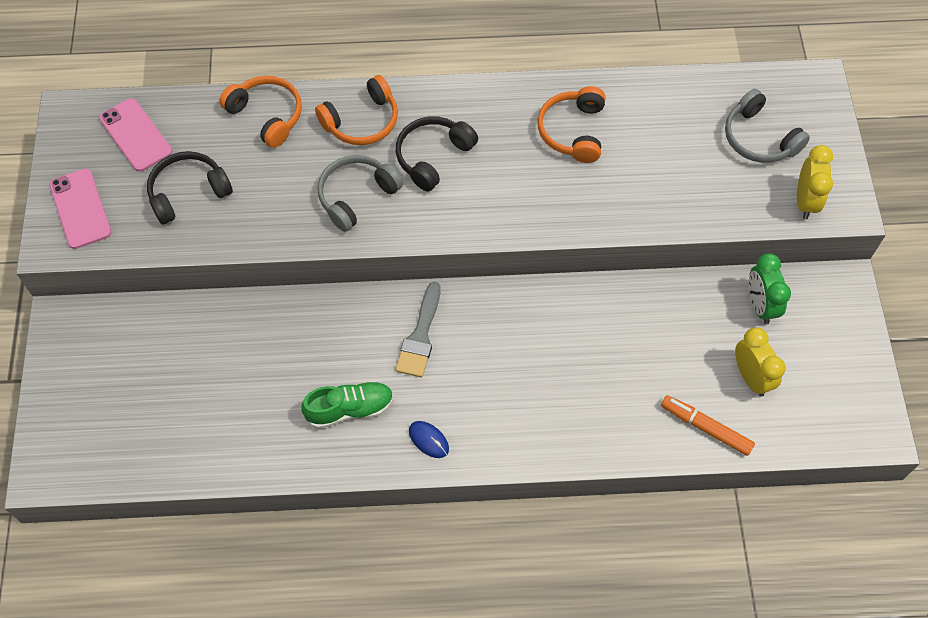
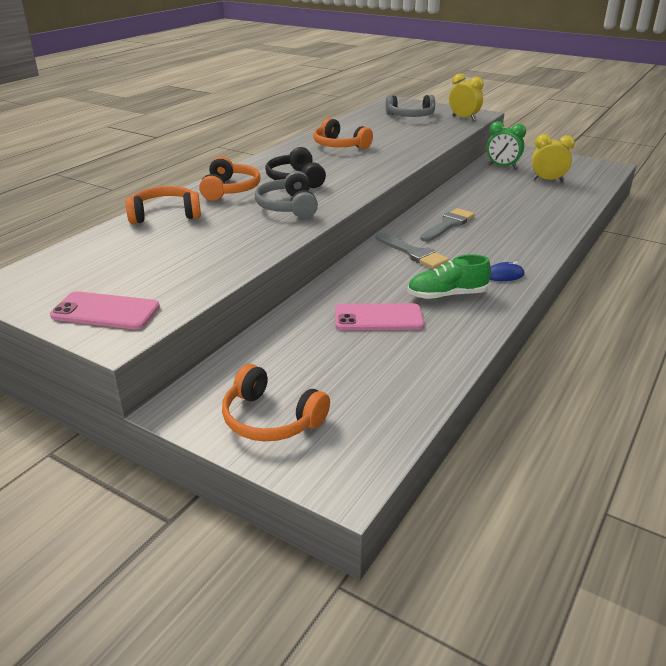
camera: 55 degrees left, 30 degrees down
pink phone [99,98,172,172] -> pink phone moved to [335,303,424,330]
black headphones [147,151,233,224] -> none
green shoe [301,381,394,429] -> green shoe turned 120 degrees counterclockwise [407,254,491,299]
orange marker [661,395,755,456] -> none
none -> orange headphones [222,364,330,441]
none -> grey brush [420,208,475,242]

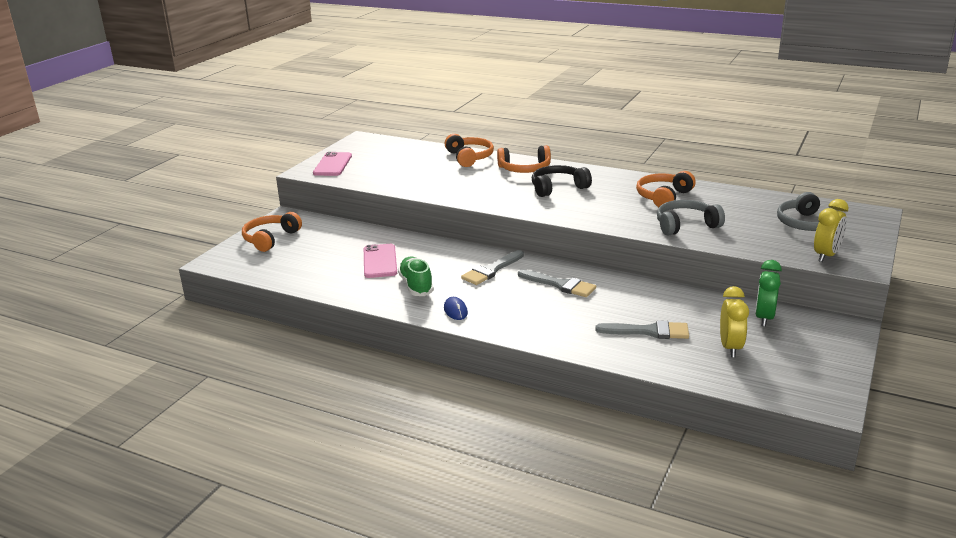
camera: 85 degrees right, 5 degrees down
grey headphones [255,171,318,218] -> grey headphones moved to [657,200,725,235]
none -> grey brush [595,320,689,339]

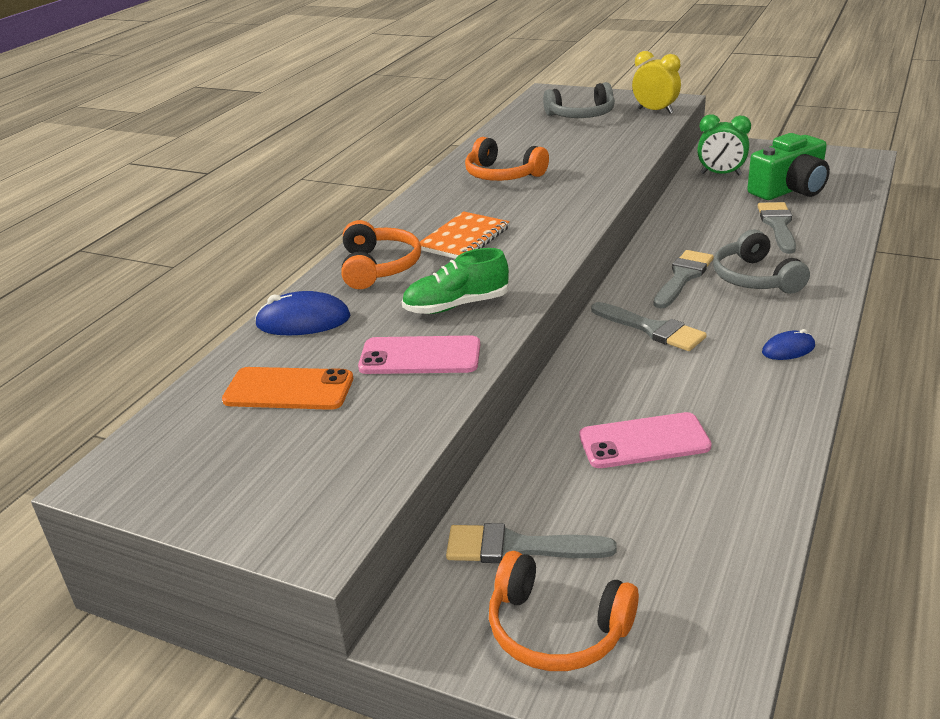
camera: 90 degrees left, 5 degrees up
pink phone [313,152,352,176] -> pink phone moved to [358,335,480,374]
green shoe [398,257,434,296] -> green shoe moved to [402,248,509,314]
orange headphones [445,134,494,167] -> blue mouse [255,291,350,336]
black headphones [532,165,592,197] -> orange notebook [420,211,510,259]
grey headphones [657,200,725,235] -> grey headphones moved to [713,230,810,294]
yellow clock [720,286,749,357] -> green camera [747,133,830,200]
none -> orange phone [222,367,353,410]
none -> grey brush [446,523,617,563]

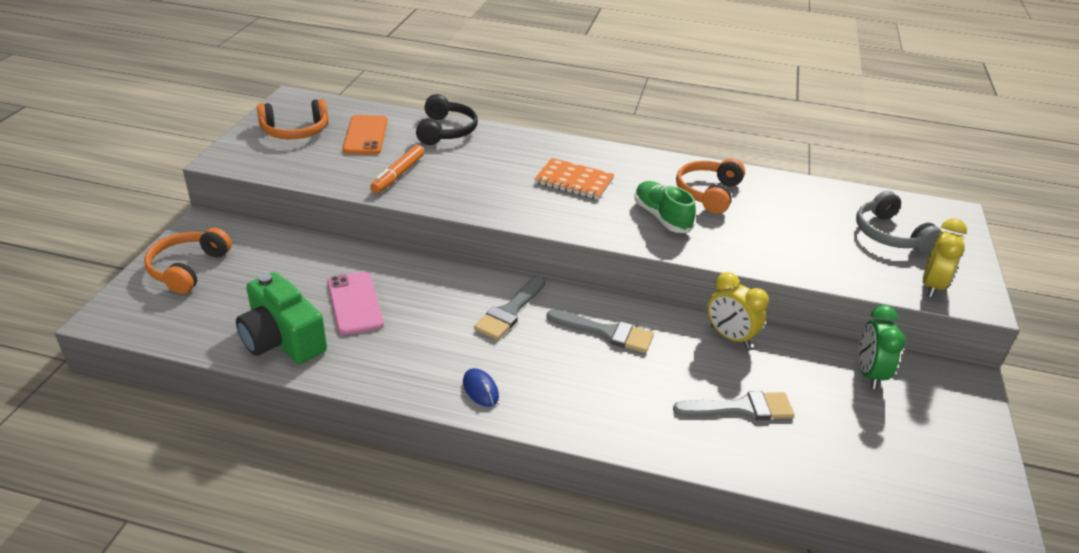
camera: 75 degrees right, 5 degrees up
blue mouse [255,291,350,336] -> black headphones [416,94,478,145]
orange headphones [341,220,421,289] -> orange headphones moved to [257,99,328,139]
pink phone [358,335,480,374] -> orange marker [370,145,425,194]
green shoe [402,248,509,314] -> green shoe moved to [635,181,696,233]
grey brush [446,523,617,563] -> none
grey headphones [713,230,810,294] -> none
green camera [747,133,830,200] -> green camera moved to [236,272,327,364]
none -> yellow clock [708,272,769,348]

